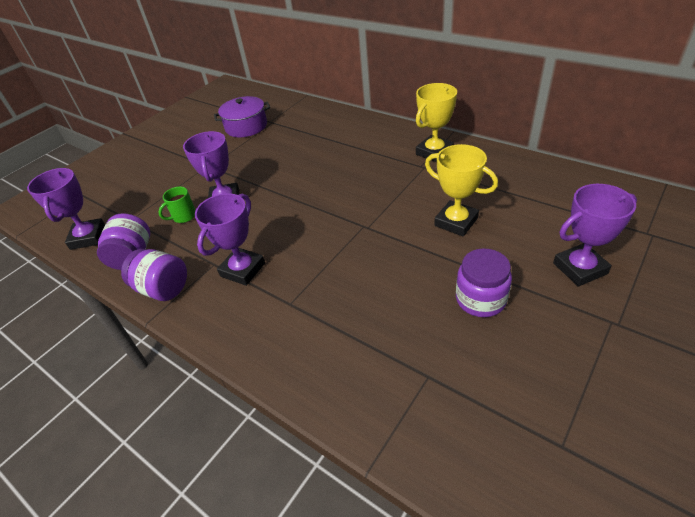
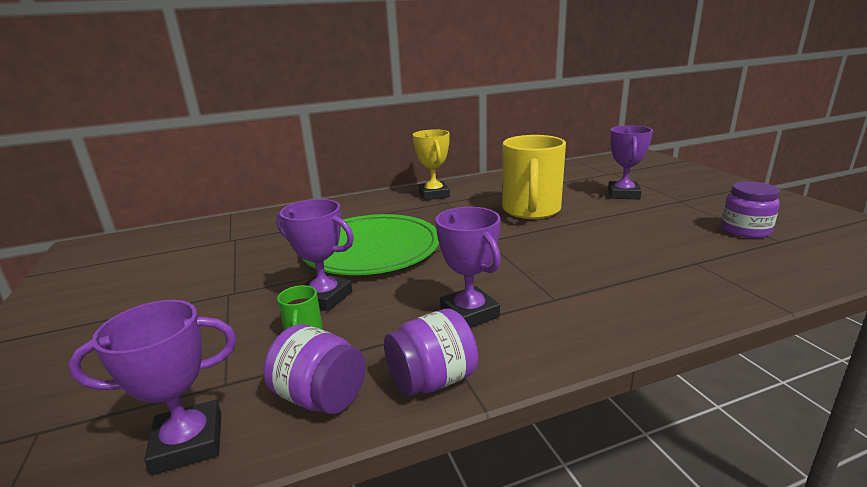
camera: 60 degrees left, 20 degrees down
purple trophy [27,168,105,250] -> purple trophy turned 45 degrees counterclockwise [68,300,236,475]
purple pot [214,96,270,137] -> none
yellow trophy [425,144,498,236] -> yellow mug [502,135,566,219]
purple jar [456,248,512,317] -> purple jar moved to [721,181,780,238]
none -> green plate [302,214,439,275]

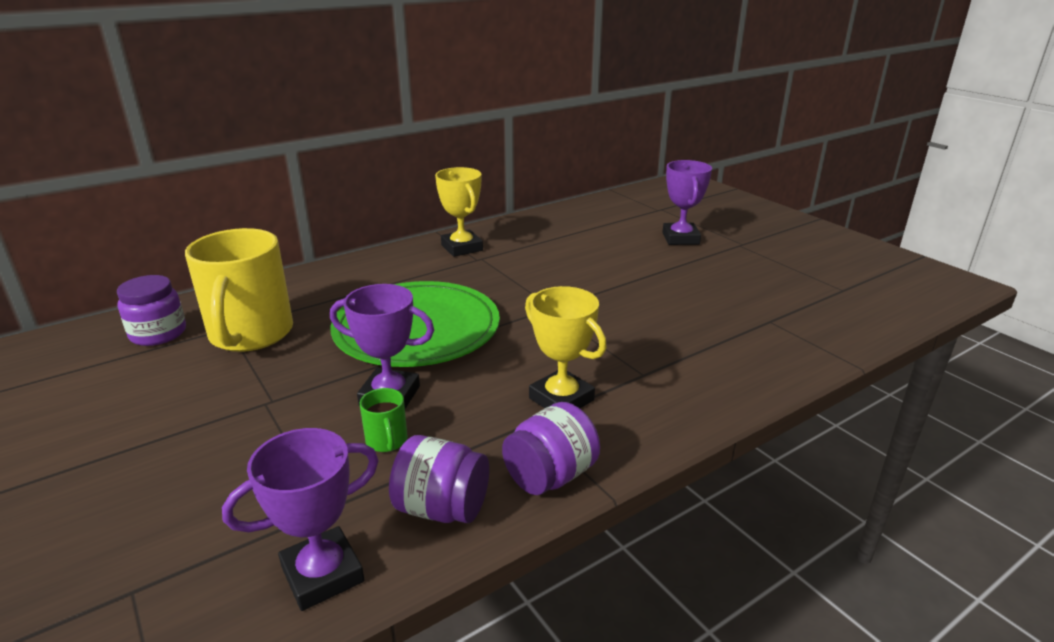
camera: 15 degrees left, 5 degrees up
purple trophy [436,207,501,328] -> yellow trophy [525,286,607,408]
yellow mug [502,135,566,219] -> yellow mug moved to [185,228,293,352]
purple jar [721,181,780,238] -> purple jar moved to [117,275,186,346]

